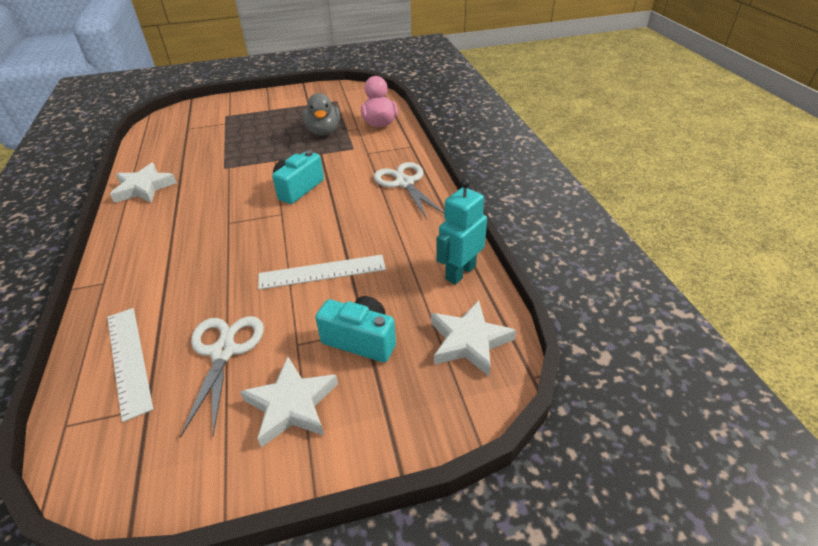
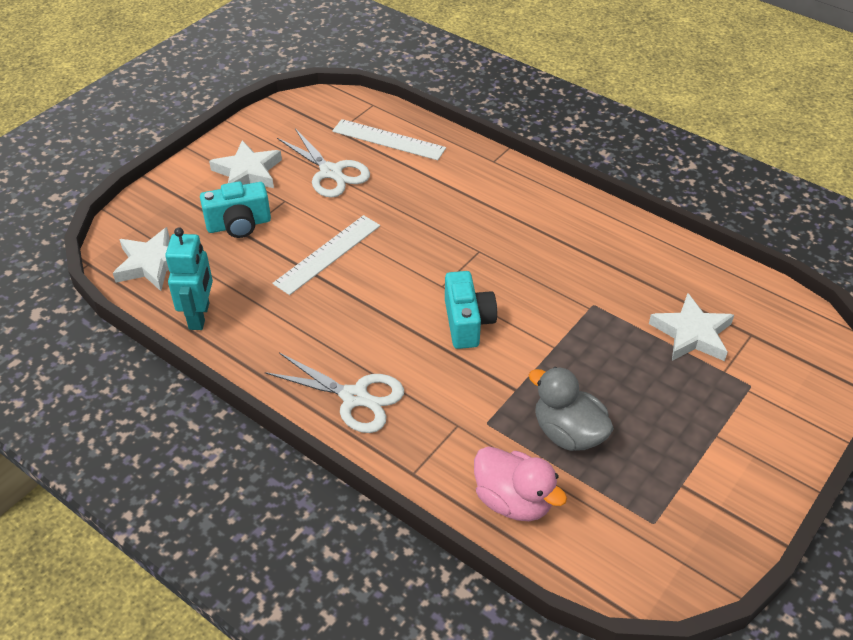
camera: 140 degrees right, 5 degrees up
white star [110,163,177,203] -> white star moved to [649,293,734,361]

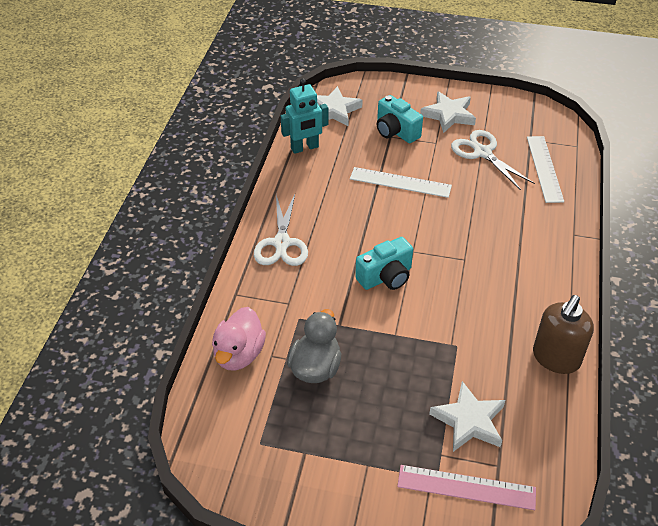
camera: 65 degrees right, 0 degrees up
white scissors [277,128,370,198] -> white scissors turned 120 degrees clockwise [451,130,535,190]
none -> pink ruler [397,465,536,510]
none -> brown soap dispenser [533,295,594,374]

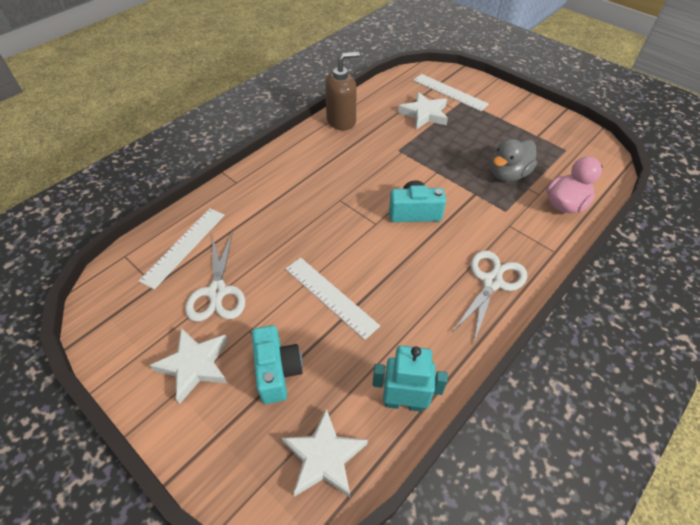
camera: 150 degrees left, 5 degrees up
pink ruler [397,465,536,510] -> white ruler [413,74,489,111]

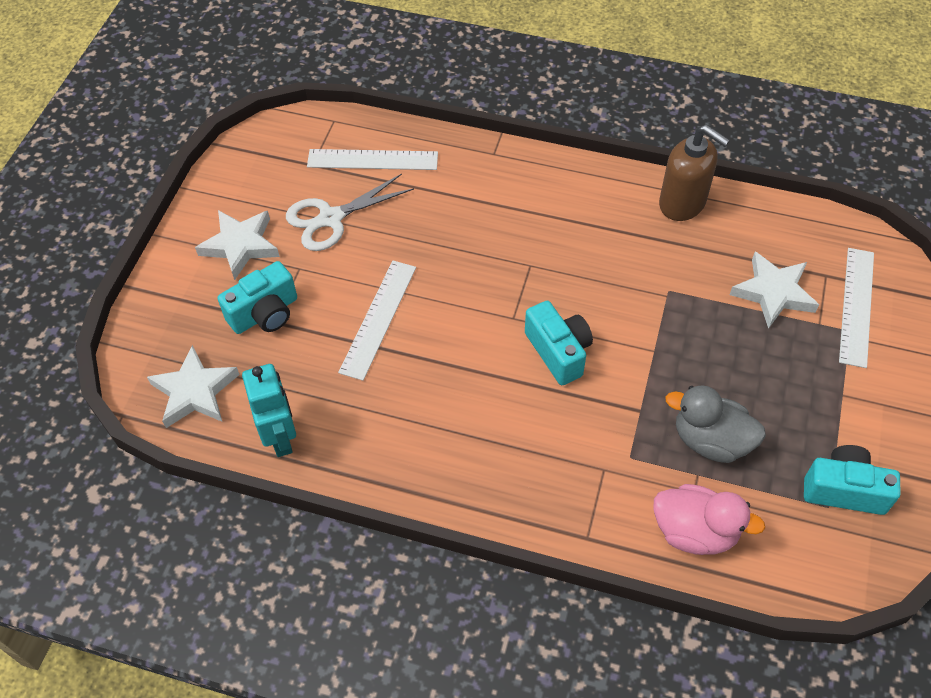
camera: 65 degrees right, 5 degrees up
white scissors [453,250,527,342] -> none
none -> turquoise camera [804,445,901,515]

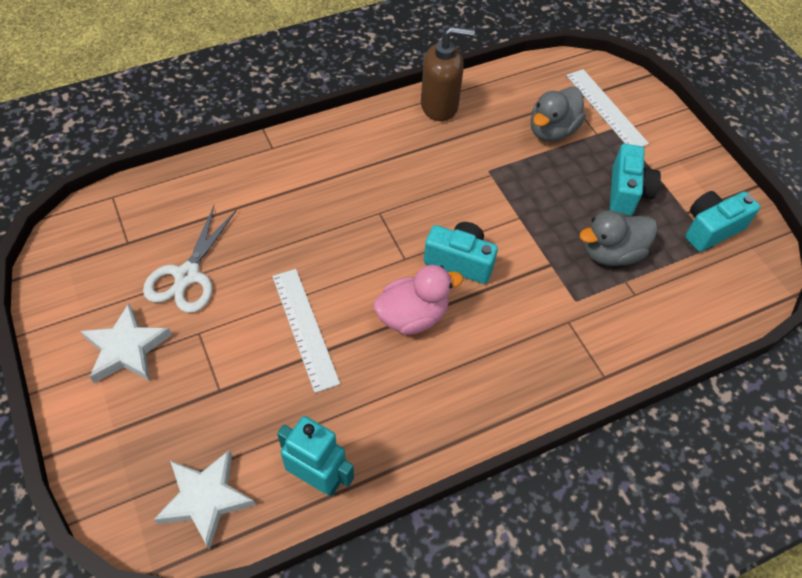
camera: 45 degrees left, 0 degrees up
turquoise camera [217,261,297,334] -> turquoise camera moved to [610,144,661,215]
white ruler [307,149,438,170] -> none
pink duck [654,484,765,555] -> pink duck moved to [373,265,463,335]
white star [730,252,819,329] -> grey duck [531,87,586,142]

